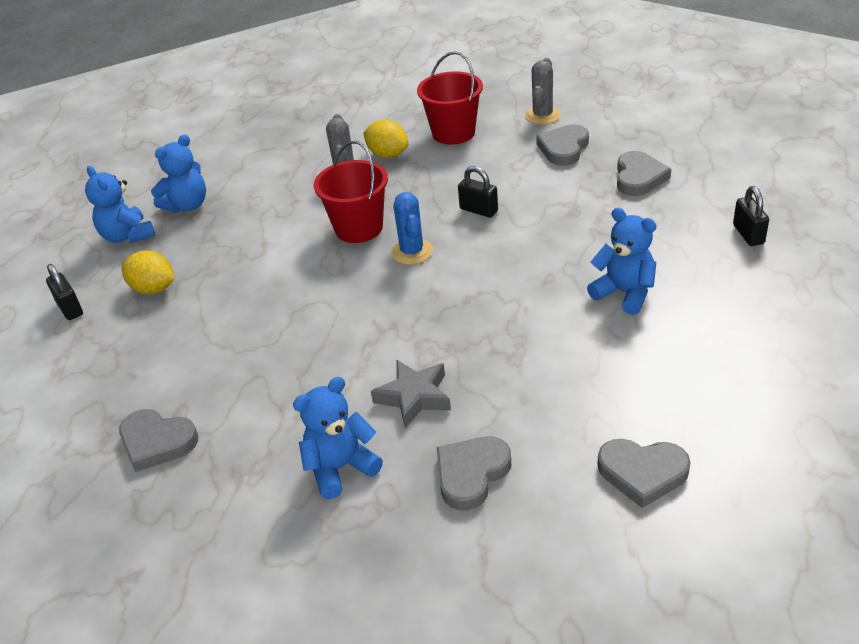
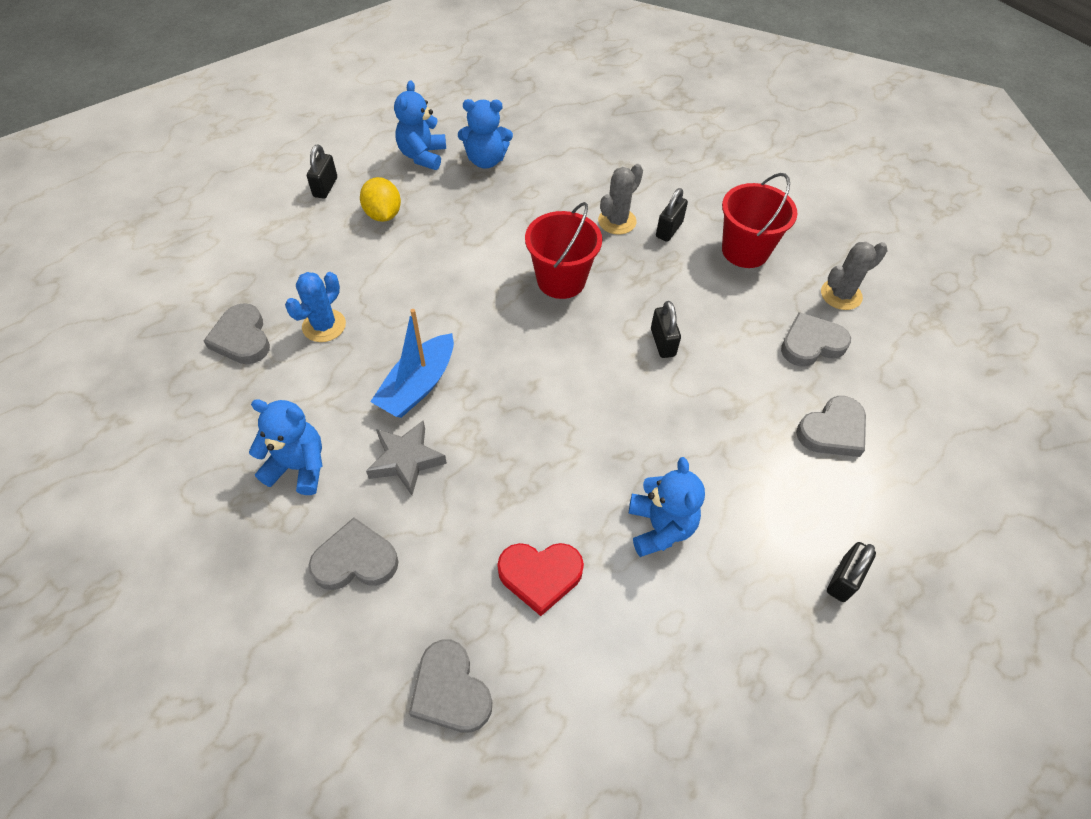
camera: 40 degrees right, 15 degrees up
yellow lemon [363,120,409,158] -> black padlock [656,188,688,242]
blue cactus [391,192,433,265] -> blue cactus moved to [285,272,346,342]
none -> blue boat [370,309,454,418]
none -> red heart [497,543,584,616]

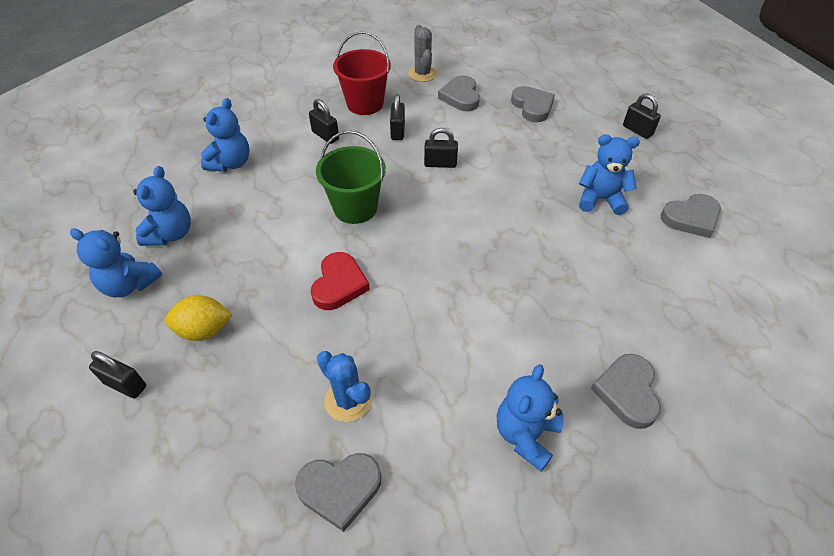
camera: 75 degrees left, 5 degrees down
grey star [366,421,447,495] -> none
blue boat [370,309,454,418] -> none
grey heart [409,640,492,733] -> grey heart moved to [661,194,721,238]
red heart [497,543,584,616] -> red heart moved to [311,252,370,310]
red bucket [525,202,602,299] -> green bucket [316,130,386,224]
grey cactus [598,164,643,235] -> none
none -> blue teddy bear [201,98,250,172]
none -> black padlock [390,94,405,140]

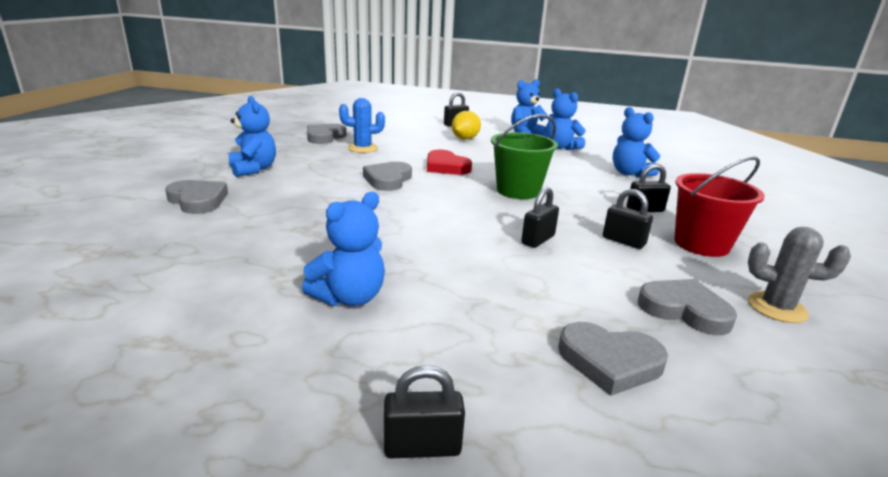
camera: 125 degrees right, 25 degrees down
grey heart [661,194,721,238] -> grey heart moved to [363,162,412,191]

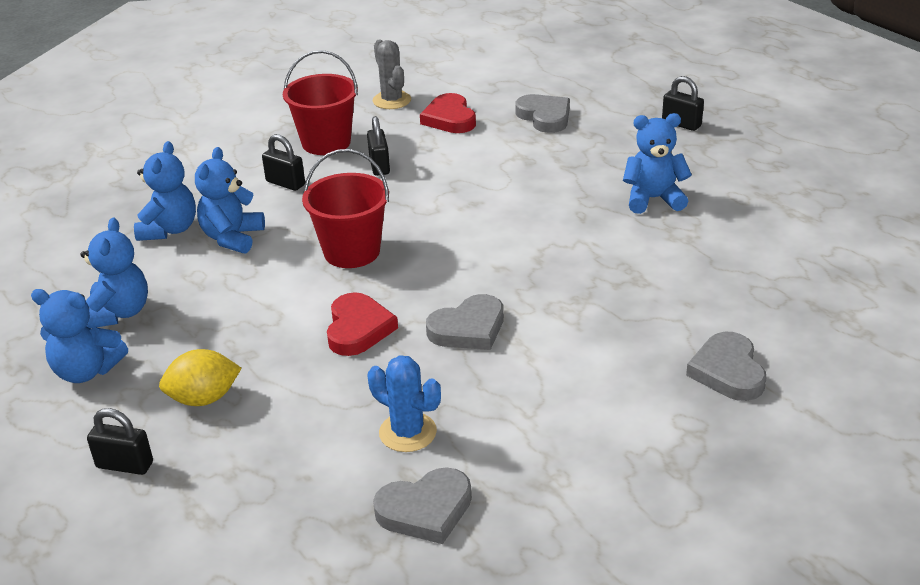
camera: 135 degrees left, 10 degrees up
blue teddy bear [229,96,276,177] -> blue teddy bear moved to [195,147,265,254]
green bucket [491,114,558,199] -> red bucket [302,149,389,268]
black padlock [521,187,559,248] -> none
grey heart [638,279,737,335] -> red heart [420,93,476,133]

